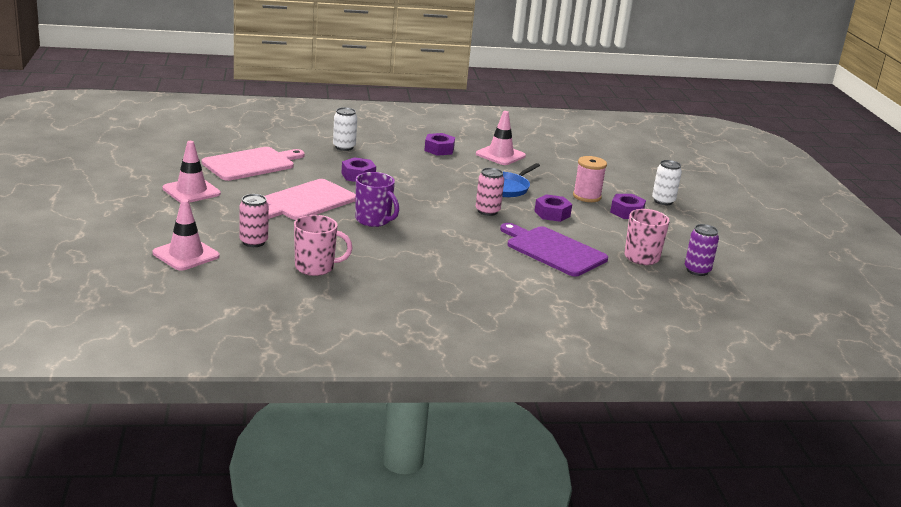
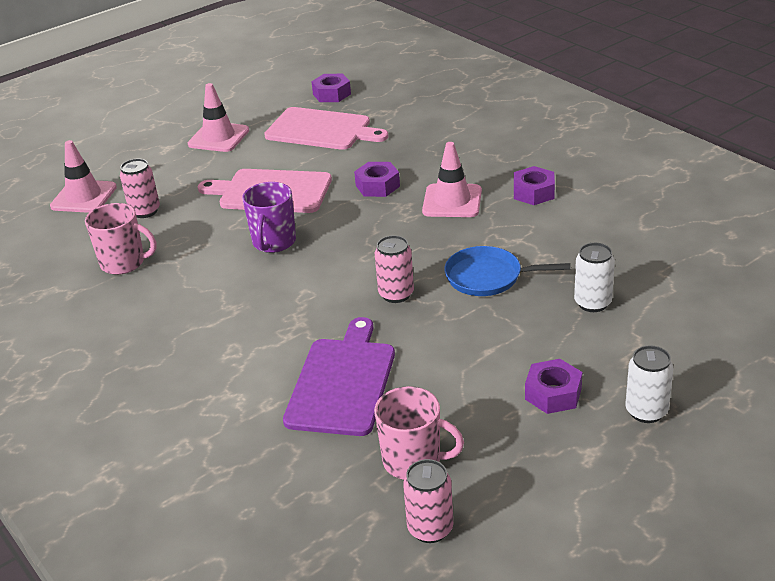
camera: 65 degrees right, 10 degrees up
pink mug [294,215,353,276] -> pink mug turned 45 degrees counterclockwise [85,203,157,275]
white can [333,107,357,151] -> white can moved to [574,243,615,312]
pink traffic cone [476,111,526,165] -> pink traffic cone moved to [422,142,482,217]
purple nut [534,194,572,222] -> purple nut moved to [311,74,351,102]
pink spool [573,156,607,202] -> none
purple can [685,224,719,276] -> pink can [403,459,453,543]

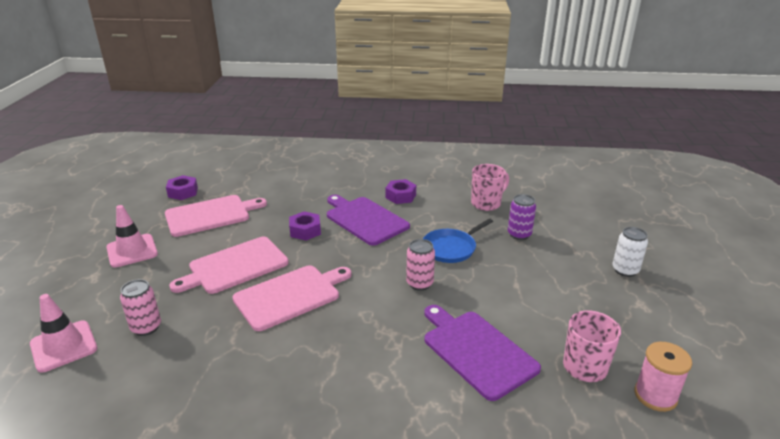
camera: 50 degrees left, 5 degrees down
pink mug [85,203,157,275] -> pink mug moved to [471,164,509,211]
purple mug [242,182,296,253] -> pink cutting board [232,265,351,331]
pink can [403,459,453,543] -> pink spool [634,342,692,412]
pink traffic cone [422,142,482,217] -> purple cutting board [327,195,410,246]
purple nut [525,359,582,414] -> none
white can [574,243,615,312] -> purple can [508,194,536,240]

